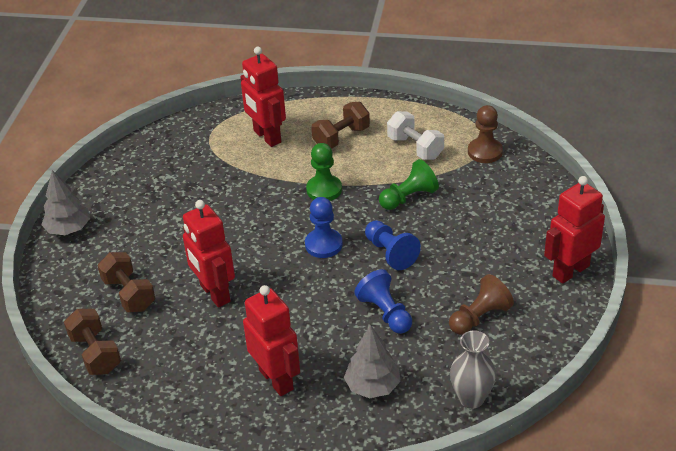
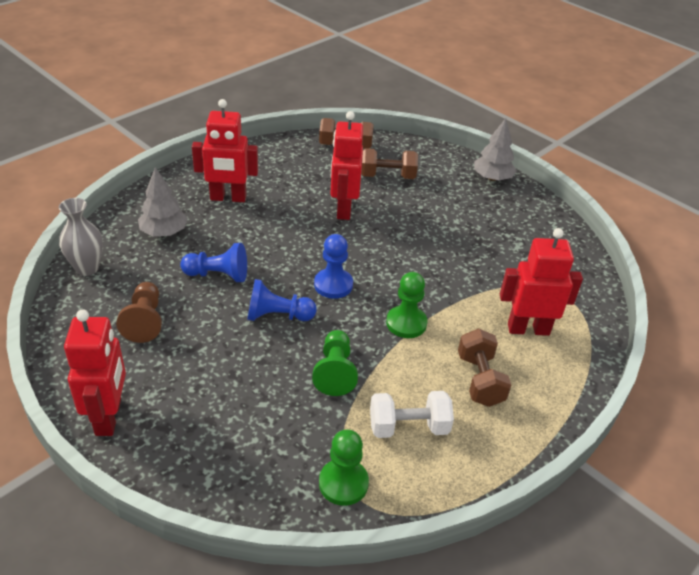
camera: 120 degrees right, 0 degrees up
red robot [183,200,235,308] -> red robot turned 90 degrees counterclockwise [330,111,363,220]
brown pawn [468,105,503,163] -> green pawn [319,429,369,506]

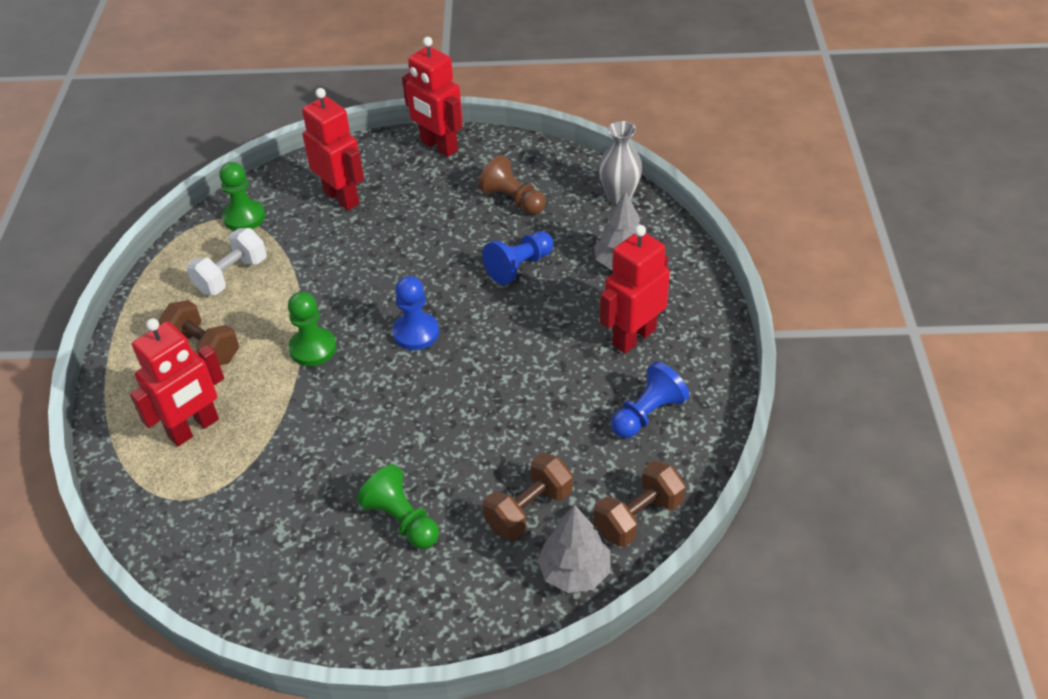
camera: 140 degrees right, 5 degrees up
blue pawn [247,279,317,321] -> blue pawn moved to [611,361,690,438]
green pawn [312,330,358,396] -> green pawn moved to [357,465,439,549]
red robot [330,111,363,220] -> red robot moved to [302,88,364,211]
grey tree [474,118,517,181] -> grey tree moved to [537,505,611,593]

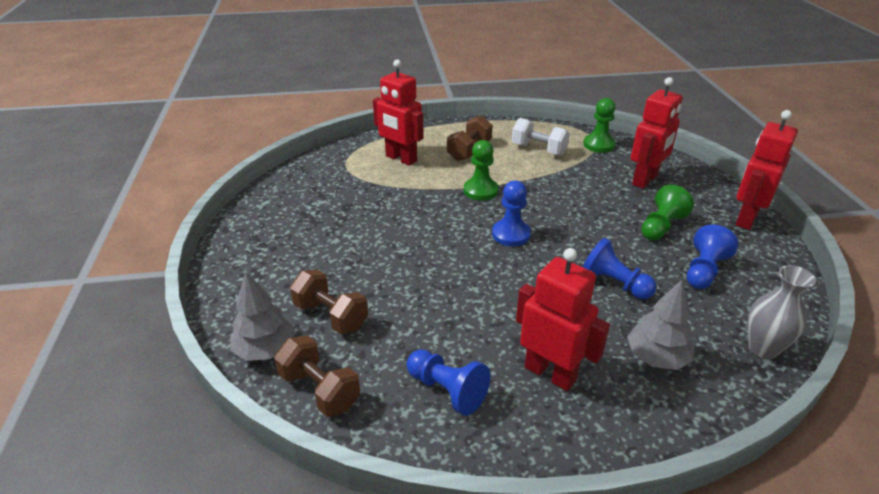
camera: 80 degrees right, 10 degrees down
green pawn [357,465,439,549] -> green pawn moved to [641,185,694,240]
brown pawn [478,155,546,215] -> blue pawn [687,225,739,289]

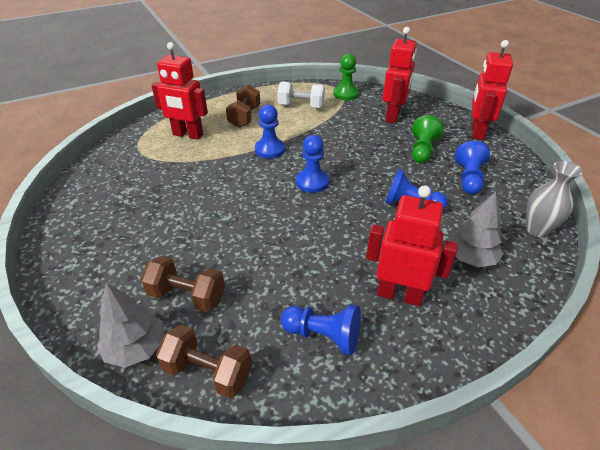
camera: 20 degrees left, 5 degrees up
green pawn [464,140,498,201] -> blue pawn [255,105,285,159]

